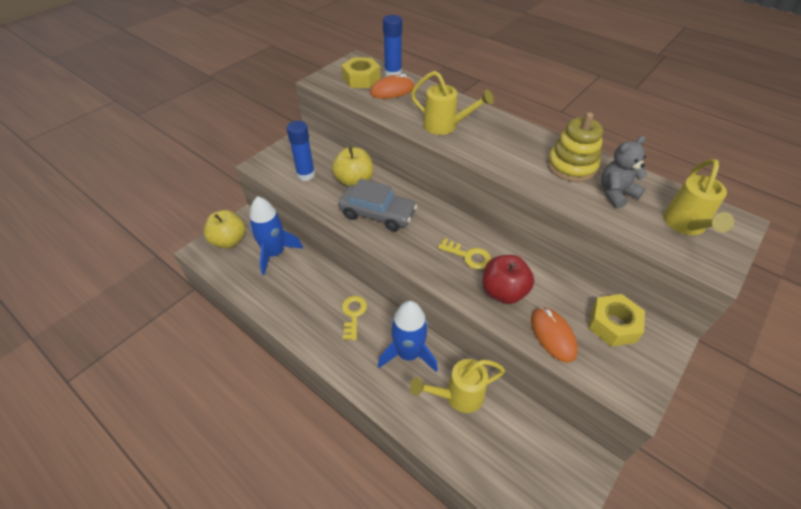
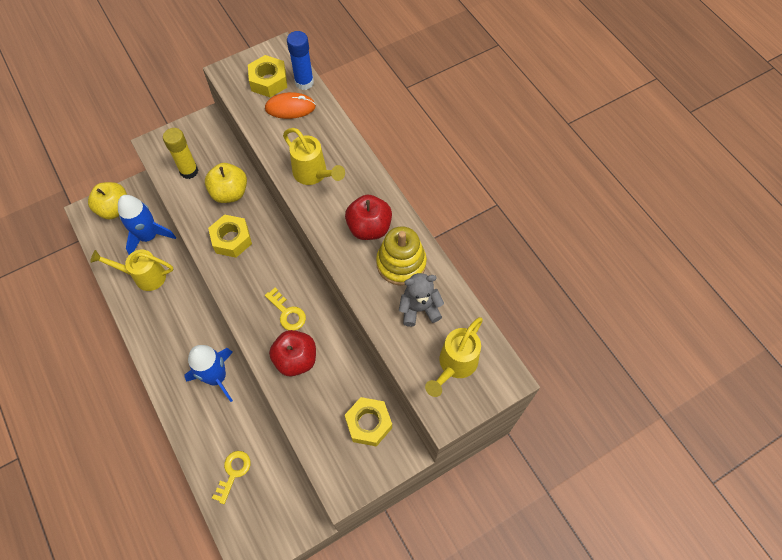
camera: 20 degrees right, 15 degrees up
blue glue stick [287,121,315,181] -> yellow glue stick [163,128,198,179]
grey car [338,178,417,231] -> yellow nut [208,214,252,258]
yellow key [342,296,367,340] -> yellow key moved to [212,451,251,504]
yellow watering can [410,359,505,413] -> yellow watering can moved to [90,249,173,291]
orange mouse [531,307,578,363] -> none
none -> red apple [345,195,392,240]

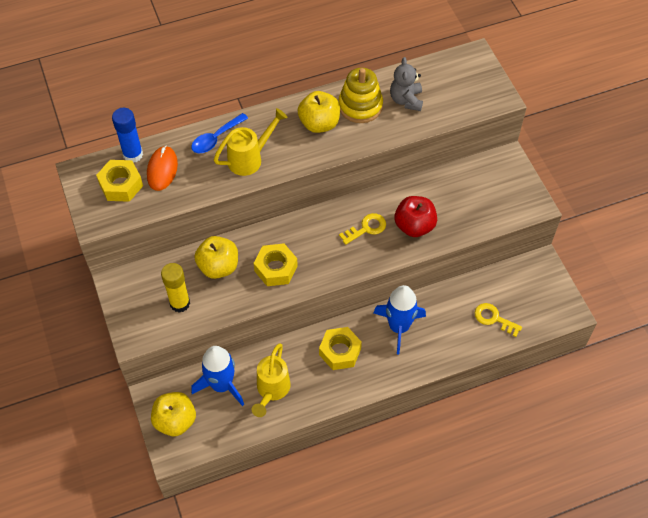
camera: 80 degrees left, 5 degrees down
red apple [345,195,392,240] -> yellow apple [298,91,340,133]
yellow nut [345,397,392,447] -> yellow nut moved to [319,327,362,370]
yellow watering can [425,317,483,397] -> none
none -> blue spoon [191,113,248,154]

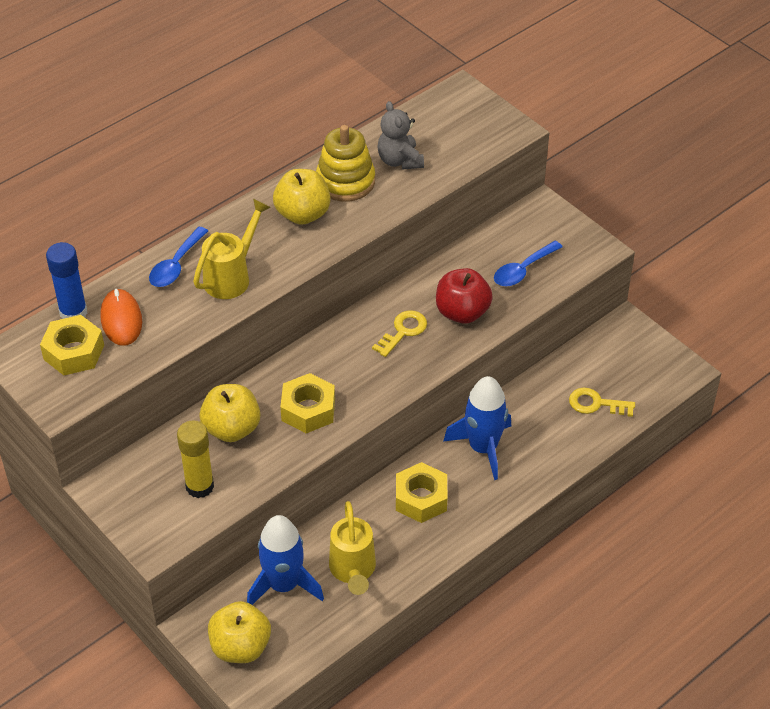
camera: 20 degrees left, 10 degrees down
none -> blue spoon [494,241,562,286]

